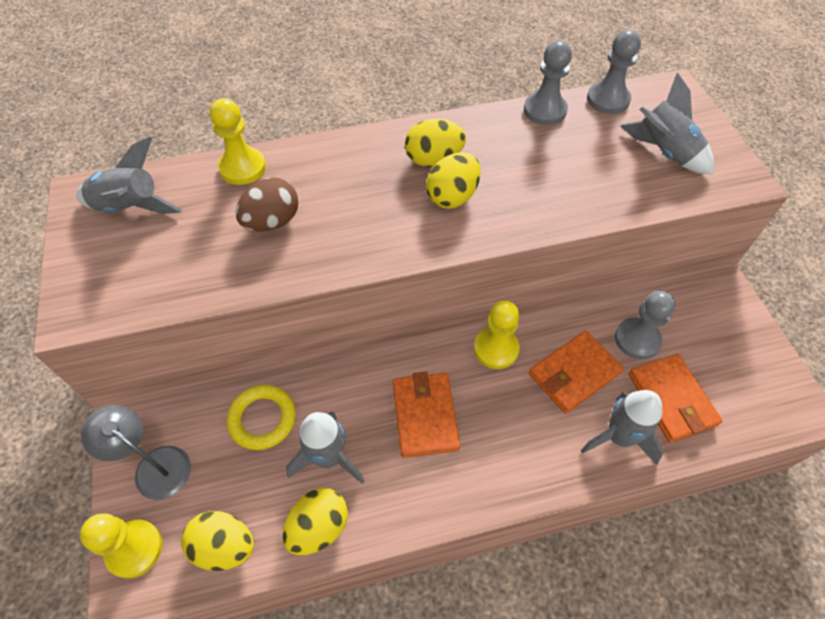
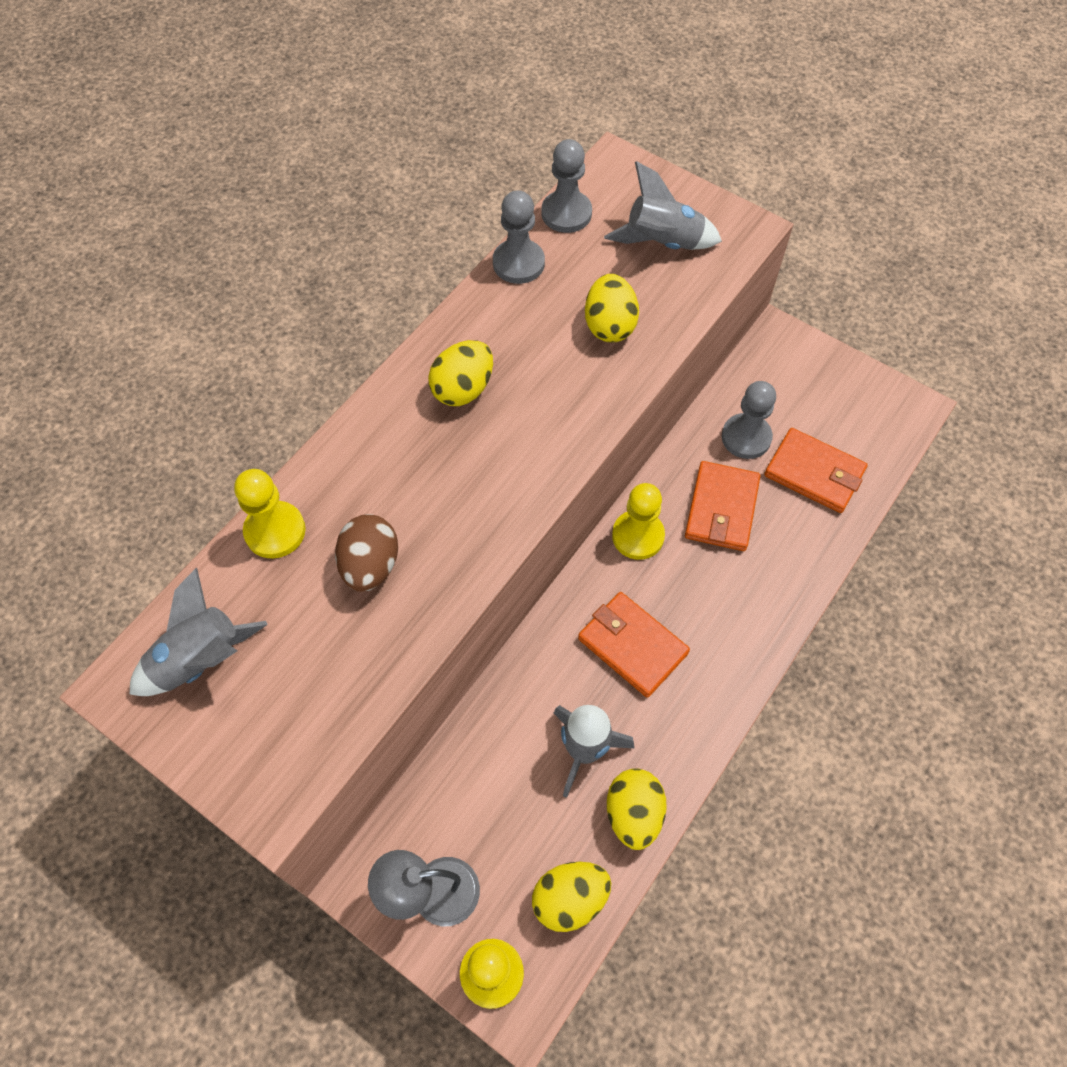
camera: 40 degrees left, 5 degrees up
yellow ring [227,385,296,450] -> none
yellow egg [426,152,481,209] -> yellow egg moved to [585,274,639,343]
grey rocket [581,390,664,465] -> none

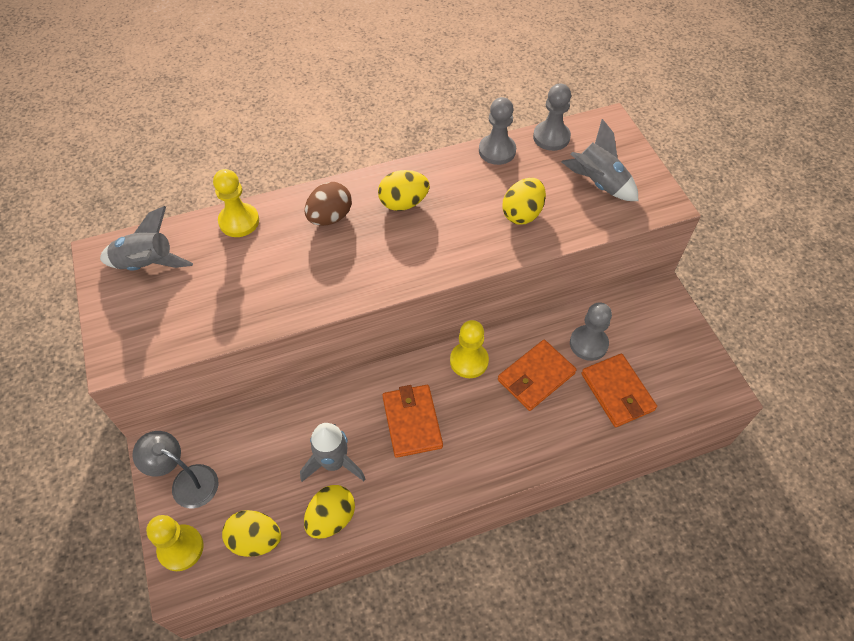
camera: 35 degrees right, 5 degrees down
brown egg [335,514,398,592] -> brown egg moved to [305,182,352,226]

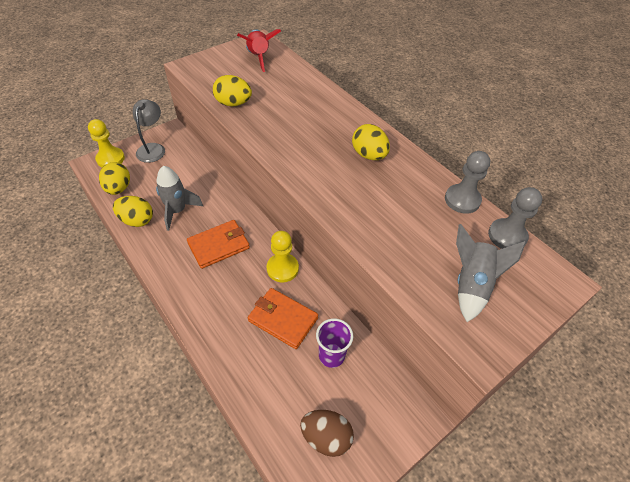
camera: 70 degrees right, 5 degrees down
grey rocket [100,206,193,270] -> red rocket [237,29,281,72]
yellow pawn [213,169,259,237] -> none
brown egg [305,182,352,226] -> brown egg moved to [300,410,354,457]
yellow egg [502,178,546,224] -> yellow egg moved to [213,75,252,106]
grey pawn [570,302,612,361] -> purple cup [316,318,353,368]
orange wallet [581,354,657,427] -> none

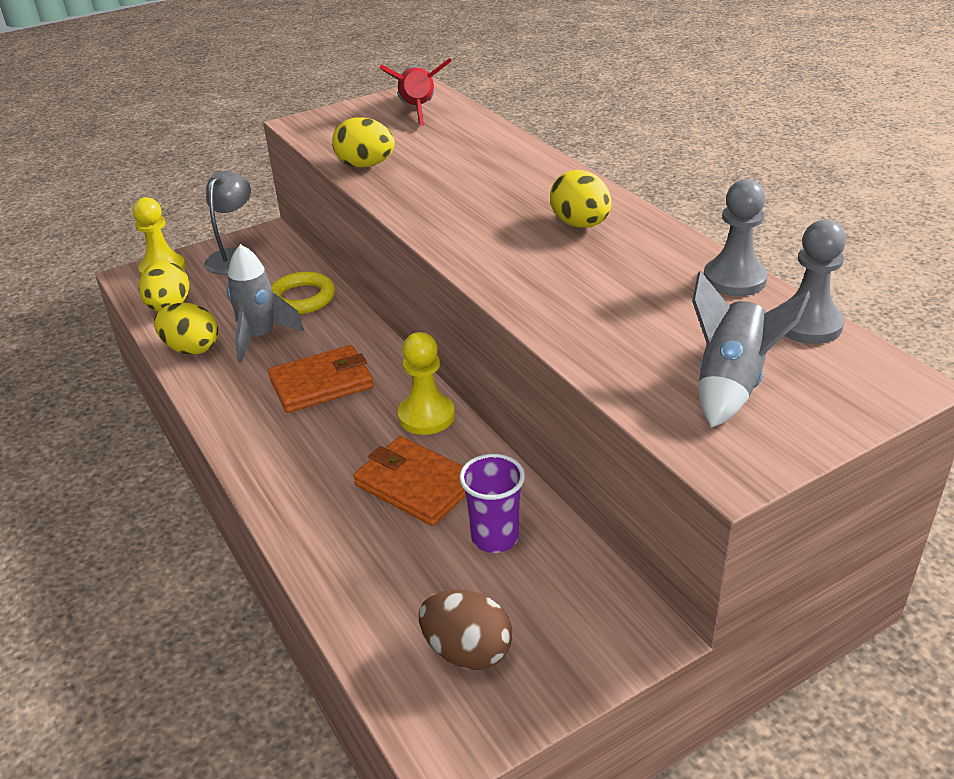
camera: 10 degrees right, 15 degrees down
none -> yellow ring [271,271,335,314]

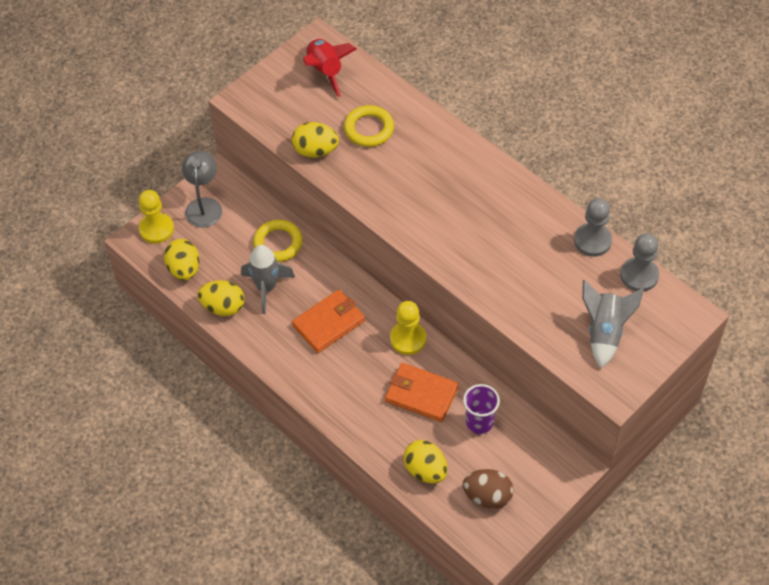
camera: 15 degrees left, 20 degrees up
yellow egg [550,170,611,228] -> yellow egg moved to [404,440,448,484]
none -> yellow ring [344,105,394,147]

